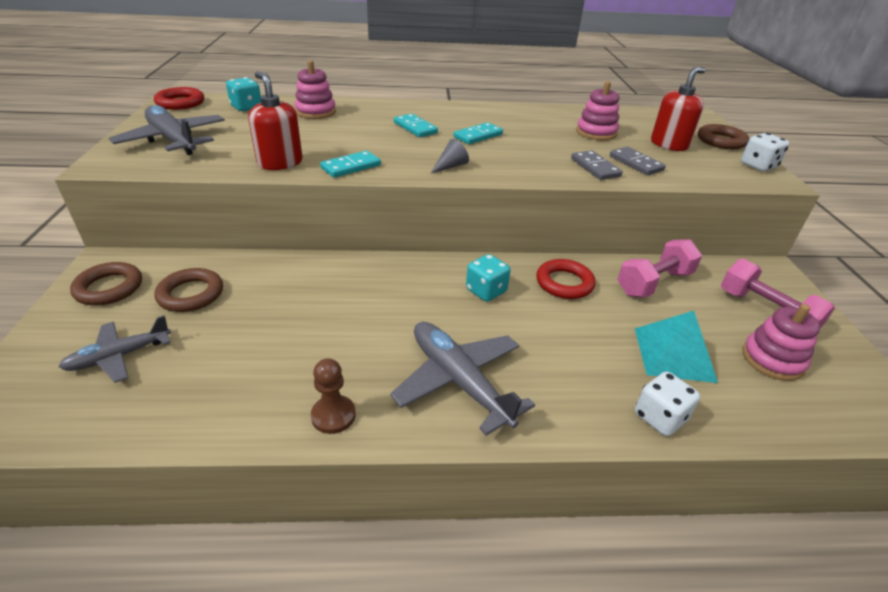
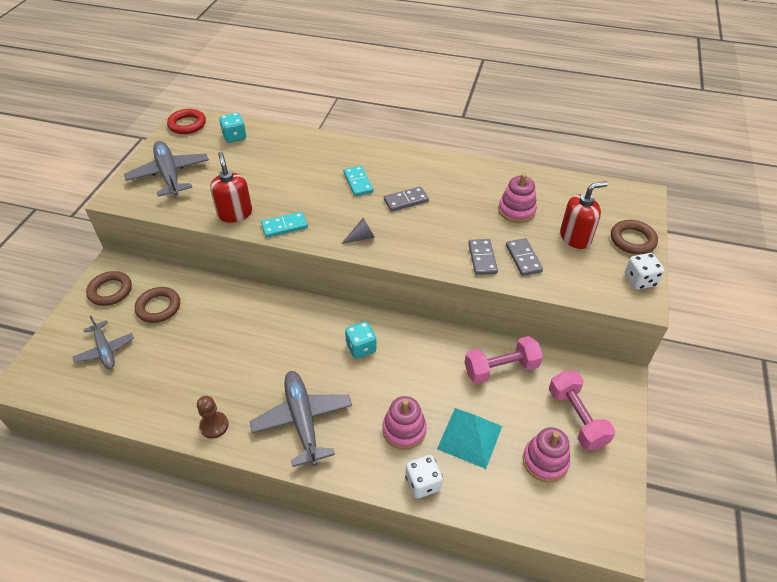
camera: 20 degrees right, 10 degrees up
grey plane [59,315,171,383] -> grey plane turned 105 degrees counterclockwise [73,316,134,369]
pink stacking toy [295,60,336,119] -> pink stacking toy moved to [382,396,427,450]
turquoise domino [453,122,503,144] -> grey domino [384,186,429,211]
red ring [537,259,596,299] -> none

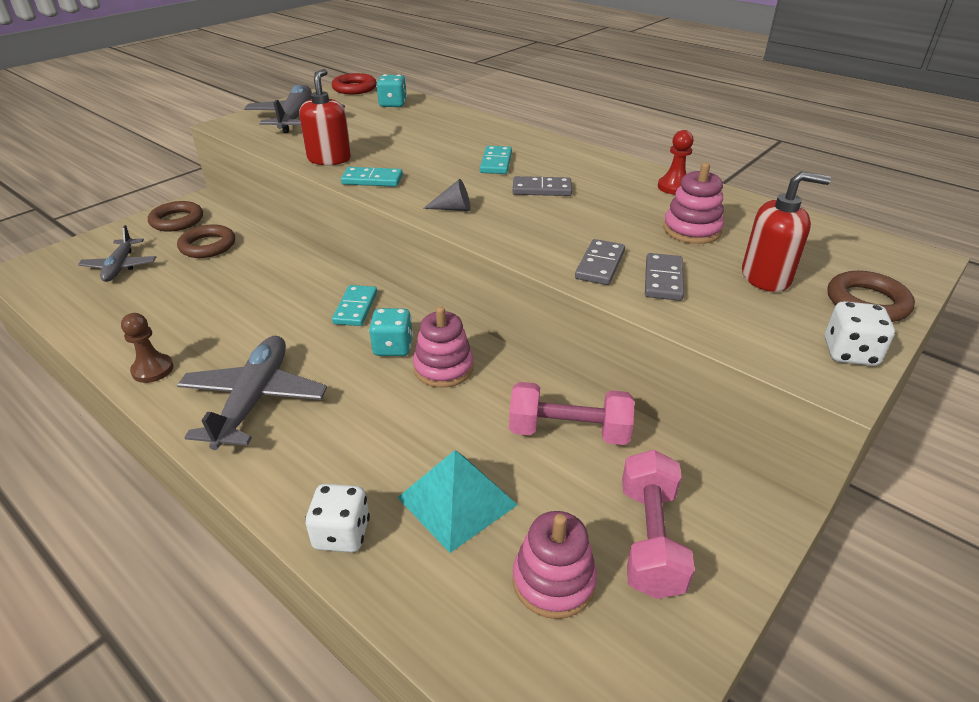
camera: 25 degrees right, 10 degrees down
pink stacking toy [382,396,427,450] -> pink stacking toy moved to [413,306,473,388]
none -> turquoise domino [332,285,377,326]
none -> red pawn [658,130,694,195]

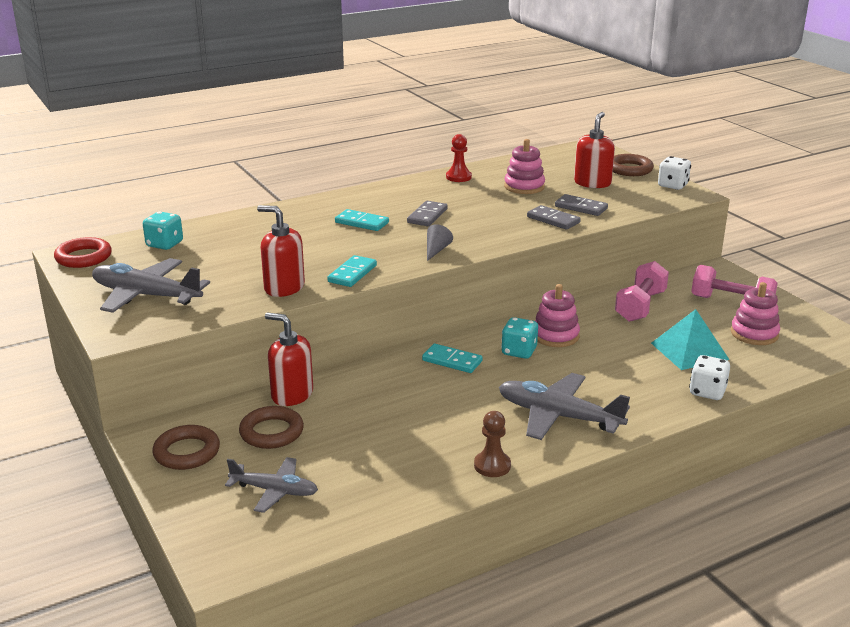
camera: 70 degrees left, 10 degrees down
none -> red soap dispenser [265,313,313,406]

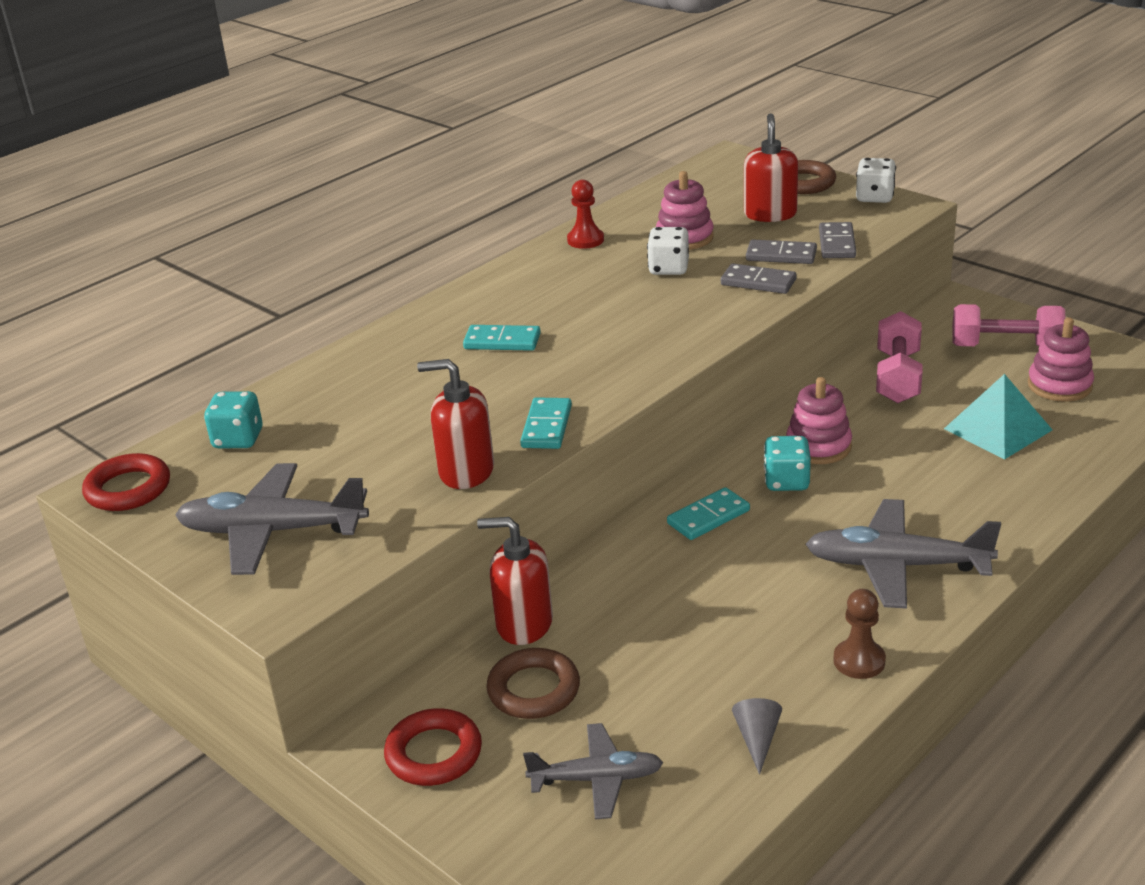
camera: 15 degrees left, 5 degrees up
brown ring [153,425,220,470] -> red ring [384,708,482,786]
grey domino [407,201,448,226] -> grey domino moved to [819,222,856,258]
turquoise domino [422,344,483,373] -> turquoise domino turned 45 degrees counterclockwise [667,487,750,540]
grey cone [427,224,453,261] -> grey cone moved to [732,698,782,775]
white dice [689,355,730,400] -> white dice moved to [647,227,689,275]

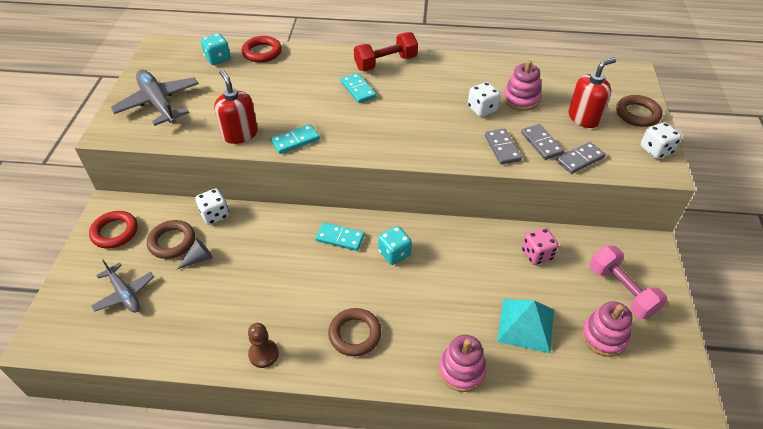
camera: 50 degrees right, 15 degrees up
red ring [82,453,170,511] -> red ring moved to [242,36,282,63]
red soap dispenser [477,517,553,645] -> white dice [196,189,229,225]
red pawn [567,180,604,249] -> none
grey cone [732,698,782,775] -> grey cone moved to [177,239,212,269]
pink stacking toy [786,377,852,464] -> pink stacking toy moved to [439,335,487,392]
grey plane [806,499,1001,609] -> brown ring [328,308,382,356]
pink dumbbell [876,311,923,403] -> pink dice [522,228,559,265]
none -> red dumbbell [354,32,418,71]

